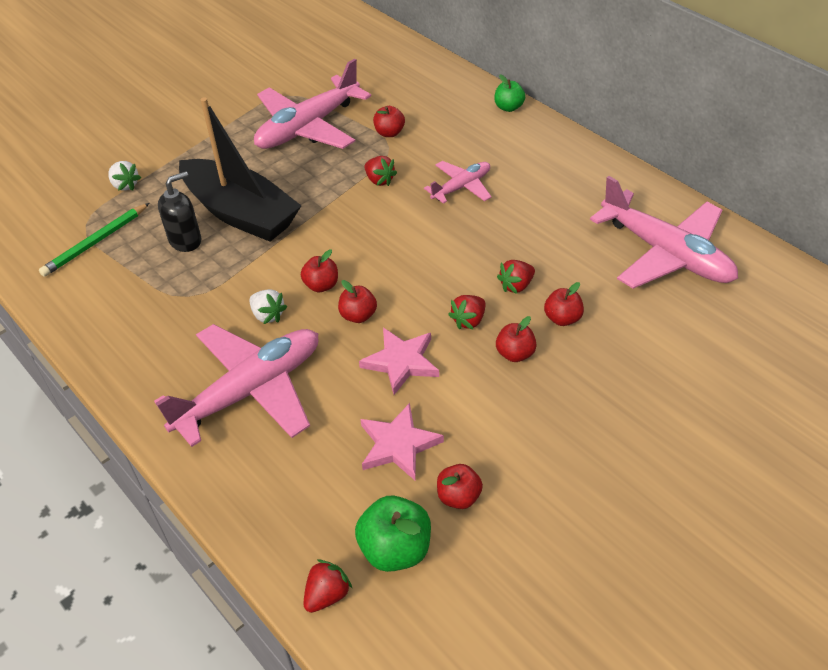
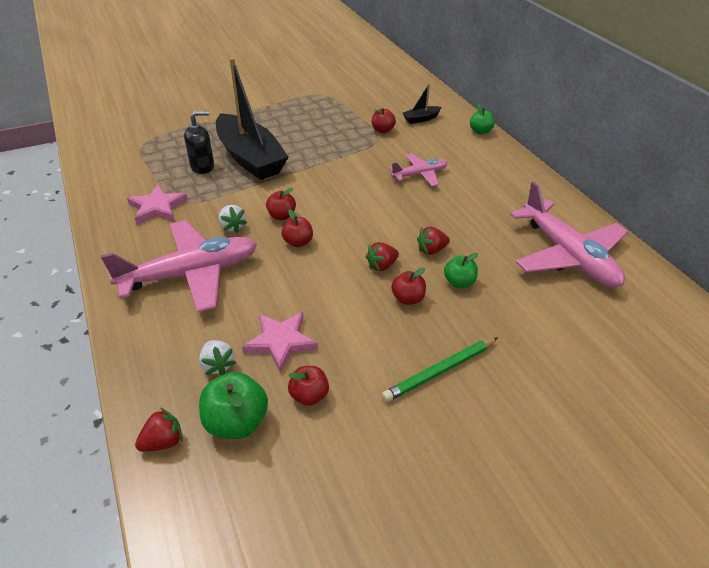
camera: 15 degrees right, 5 degrees down
green pencil [39,203,149,277] -> green pencil moved to [382,337,498,402]
white strawberry [108,161,141,191] -> white strawberry moved to [199,340,236,375]
pink plane [254,59,371,149] -> none
pink star [359,328,439,395] -> pink star moved to [127,184,188,224]
red strawberry [364,156,397,186] -> none
red apple [544,282,584,326] -> green apple [444,253,478,288]
none -> black boat [403,83,442,124]

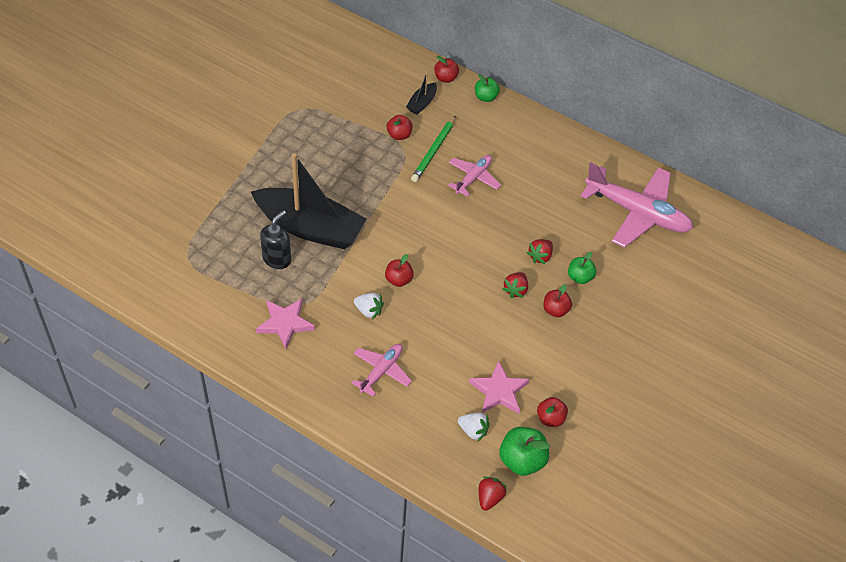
camera: 35 degrees left, 10 degrees up
pink plane [101,220,257,313] -> pink plane [352,344,412,397], size x0.53
red apple [282,209,313,247] -> red apple moved to [434,56,459,83]
green pencil [382,337,498,402] -> green pencil moved to [411,115,456,182]

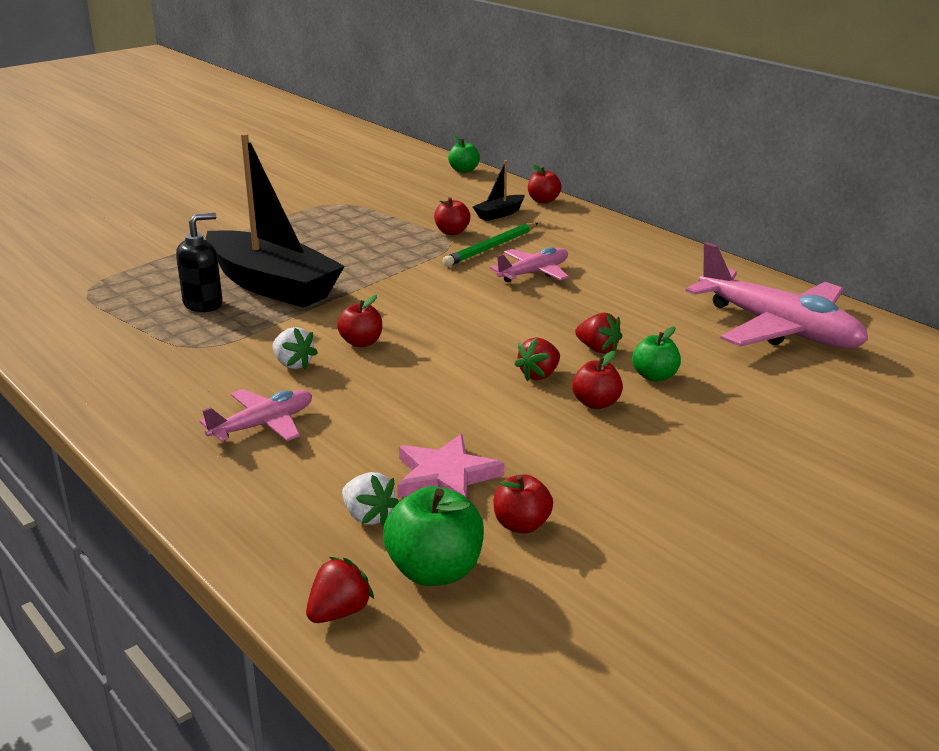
camera: 20 degrees right, 25 degrees down
pink star [256,299,315,349] -> none
green apple [475,74,500,102] -> green apple moved to [448,136,480,173]
red strawberry [527,239,553,264] -> red strawberry turned 105 degrees counterclockwise [575,313,623,353]

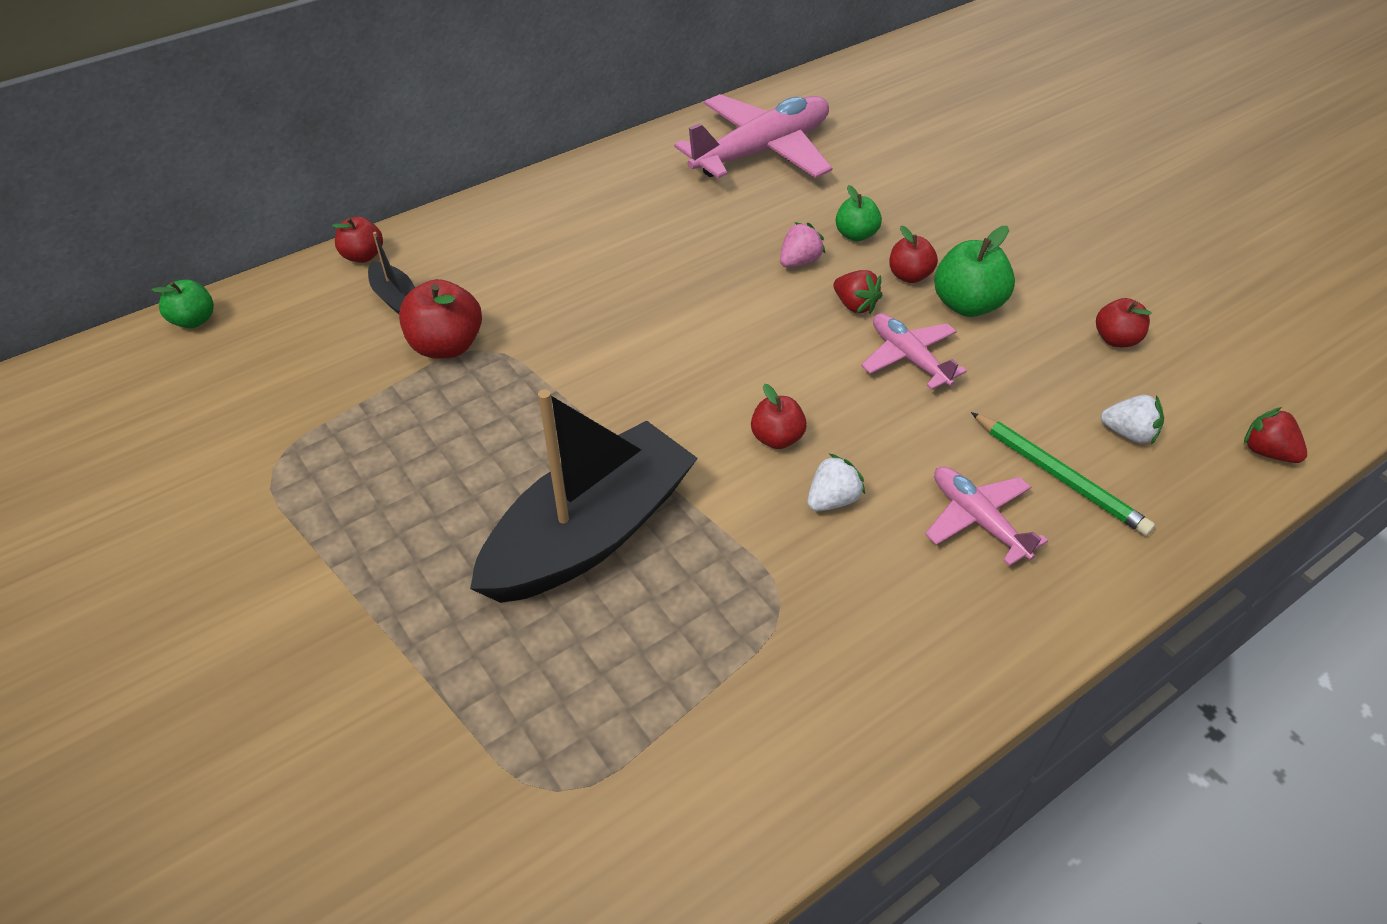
camera: 85 degrees left, 20 degrees up
black soap dispenser [176,213,223,312] -> none
white strawberry [342,472,399,526] -> white strawberry turned 60 degrees clockwise [1101,395,1164,445]
green apple [383,486,484,586] -> green apple moved to [934,226,1015,317]
pink star [397,434,504,498] -> none
red apple [434,197,470,235] -> red apple [399,279,482,359], size x1.58
green pencil [442,223,538,267] -> green pencil moved to [971,412,1155,536]
pink plane [490,247,569,282] -> pink plane moved to [861,313,967,390]
red strawberry [575,313,623,353] -> pink strawberry [780,222,825,268]

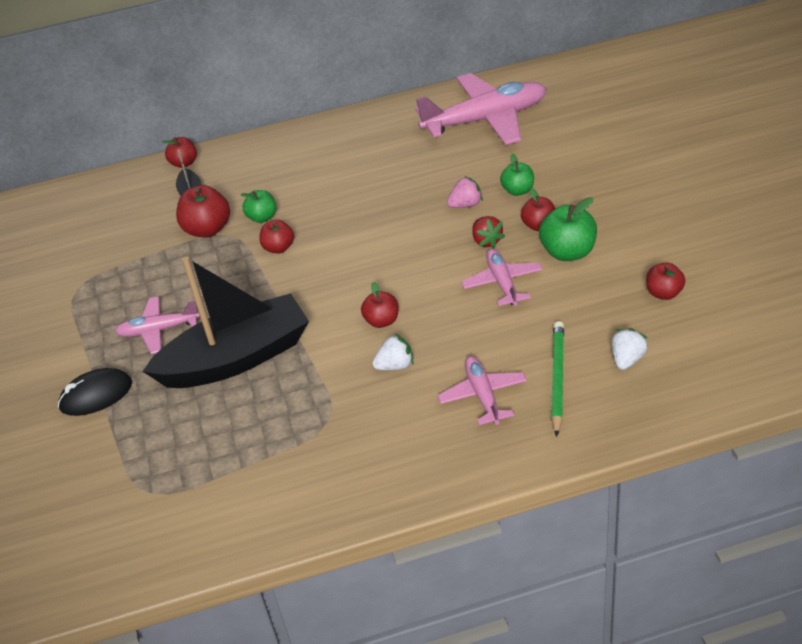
camera: 25 degrees right, 5 degrees down
green apple [151,280,214,328] -> green apple moved to [240,190,276,223]
green pencil [971,412,1155,536] -> green pencil turned 150 degrees counterclockwise [551,321,564,437]
white strawberry [1101,395,1164,445] -> white strawberry turned 105 degrees counterclockwise [611,328,648,370]
red strawberry [1244,407,1307,463] -> none
none -> black mouse [58,368,132,416]
none -> pink plane [115,296,200,354]
none -> red apple [259,219,294,253]

